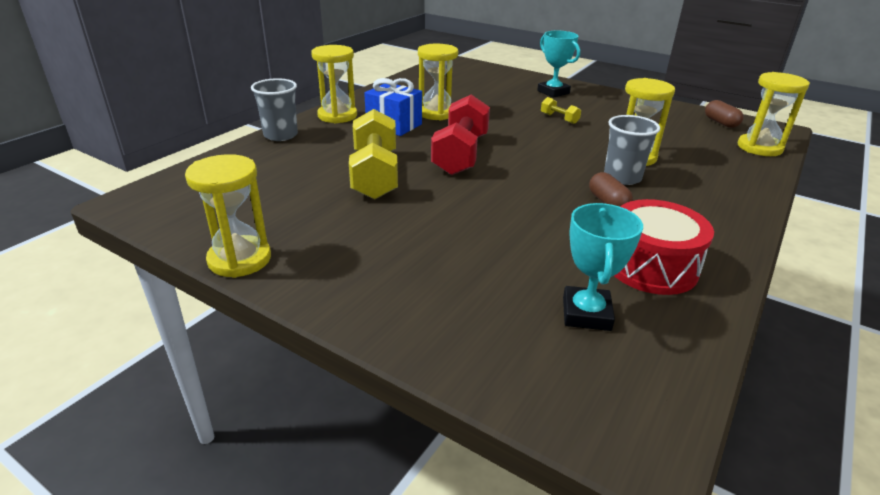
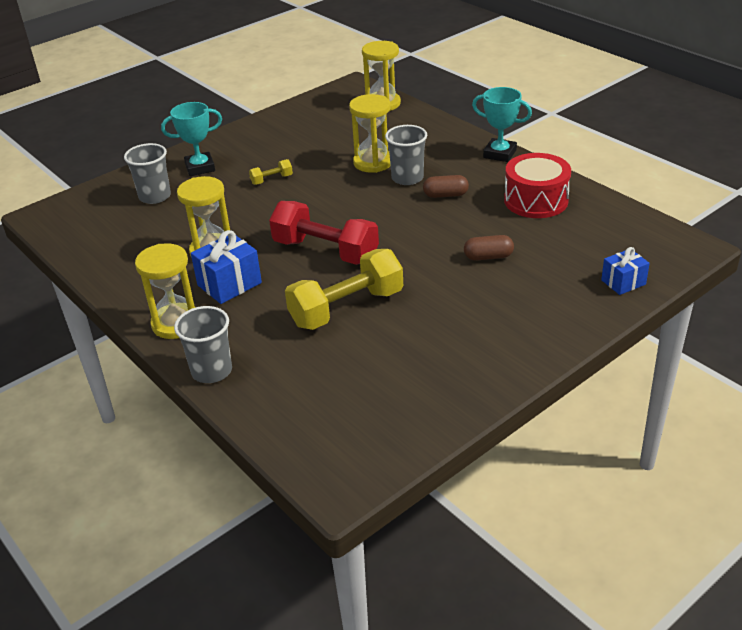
camera: 70 degrees left, 5 degrees up
yellow hourglass [185,154,271,278] -> none
yellow dumbbell [349,109,398,200] -> yellow dumbbell turned 45 degrees counterclockwise [285,249,403,330]
turquoise trophy [563,203,643,331] -> turquoise trophy moved to [472,87,532,162]
brown capsule [705,100,743,128] -> brown capsule moved to [464,235,514,261]
none -> grey cup [124,143,171,204]
none -> blue gift [601,247,650,295]

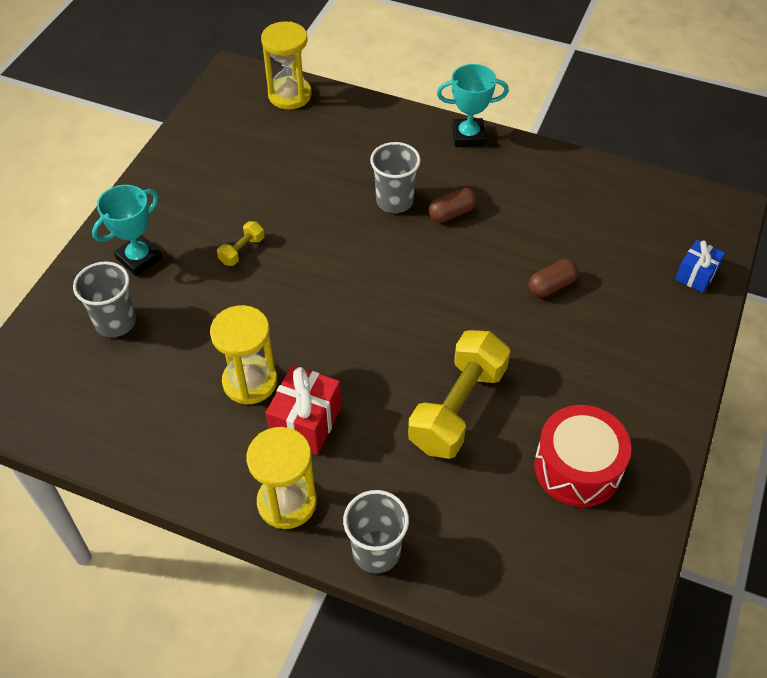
camera: 30 degrees left, 15 degrees up
blue gift [191,230,262,304] -> red gift [266,365,342,455]
red dumbbell [269,201,379,265] -> none
yellow hourglass [349,94,391,173] -> none
red drum [504,153,571,218] -> red drum moved to [534,405,632,507]

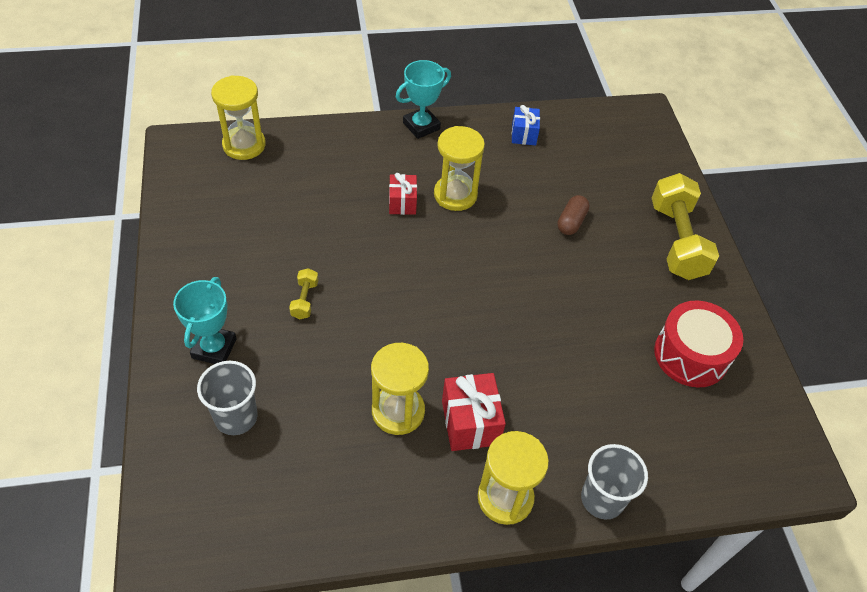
camera: 35 degrees left, 0 degrees up
grey cup [370,142,421,213] -> red gift [389,173,417,215]
yellow dumbbell [408,330,510,459] -> yellow dumbbell moved to [652,173,719,280]
brown capsule [428,188,477,223] -> yellow hourglass [434,126,485,211]
blue gift [675,240,725,293] -> blue gift moved to [512,105,540,145]

